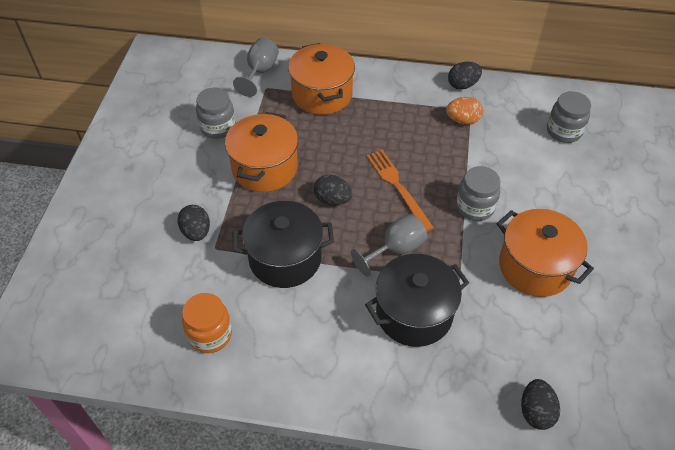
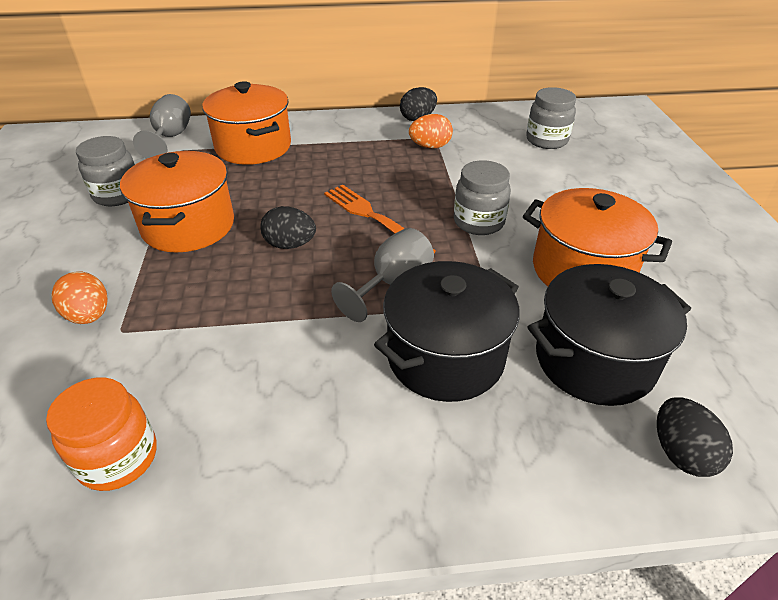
camera: 15 degrees left, 10 degrees down
black egg [177,205,210,241] -> orange egg [51,272,108,324]
black pot [232,201,334,288] -> black pot moved to [528,264,691,406]

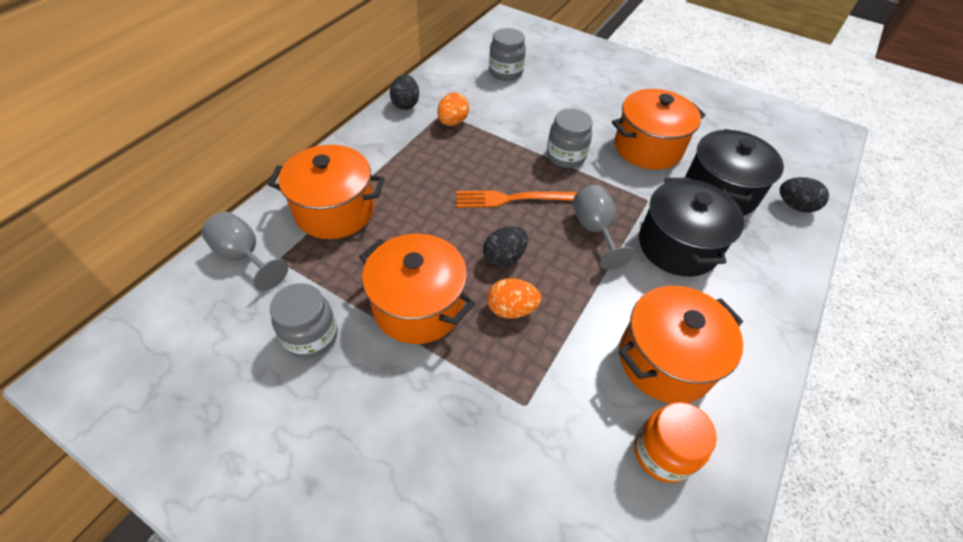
camera: 55 degrees left, 10 degrees up
orange egg [51,272,108,324] -> orange egg moved to [487,278,541,318]
none -> orange pot [619,286,743,403]

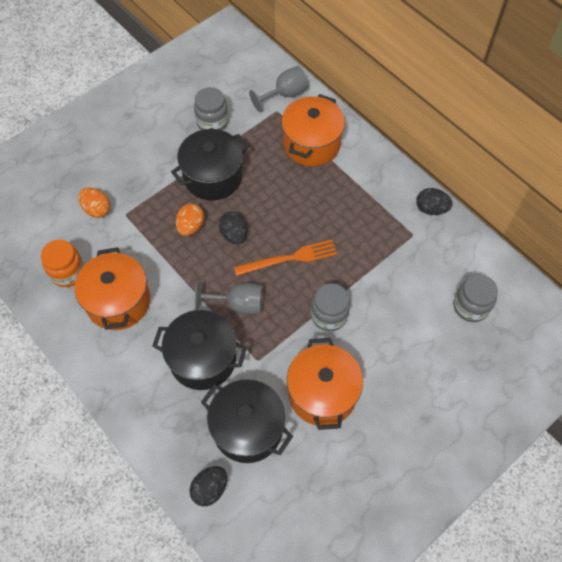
camera: 110 degrees right, 10 degrees up
orange pot [359,234,475,344] -> black pot [171,129,249,201]
orange egg [437,93,469,126] -> orange egg moved to [78,187,110,218]
orange fork [456,190,578,208] -> orange fork turned 60 degrees clockwise [234,240,337,276]

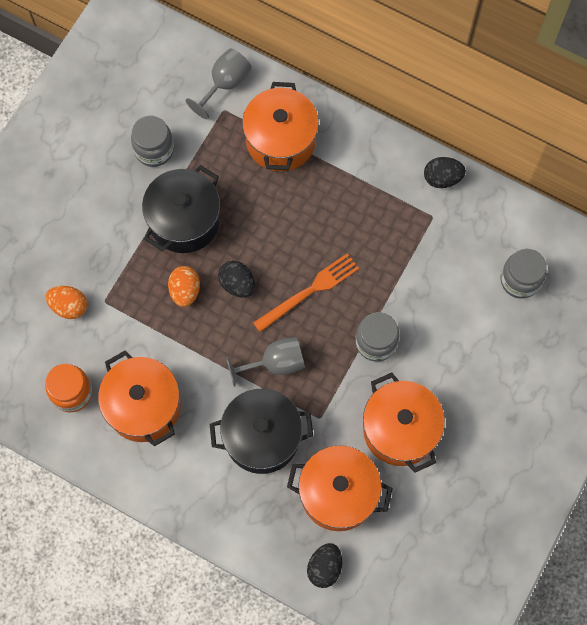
camera: 20 degrees left, 10 degrees up
black pot [201,379,293,463] -> orange pot [287,446,393,531]

